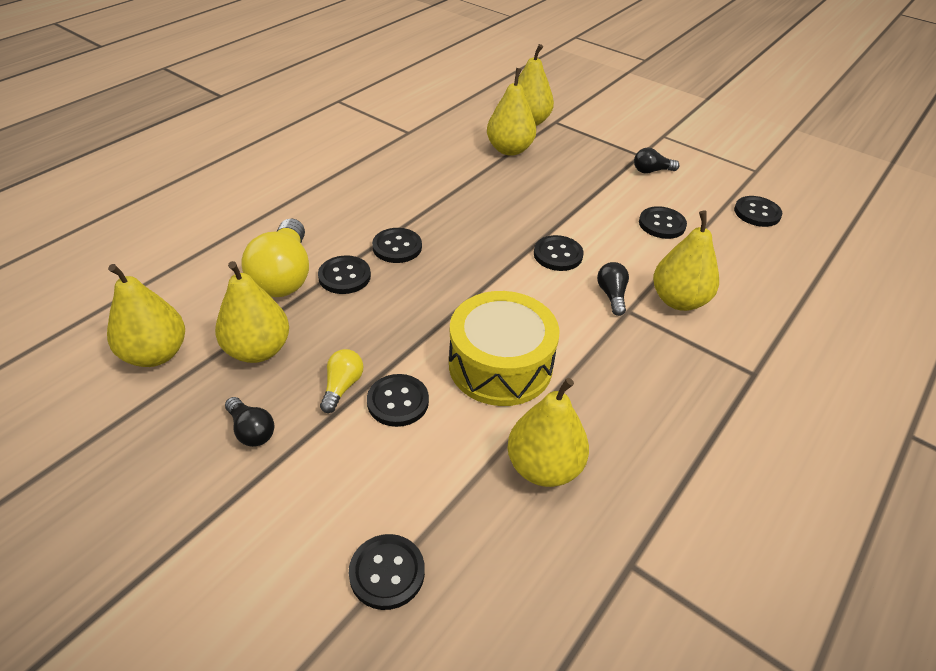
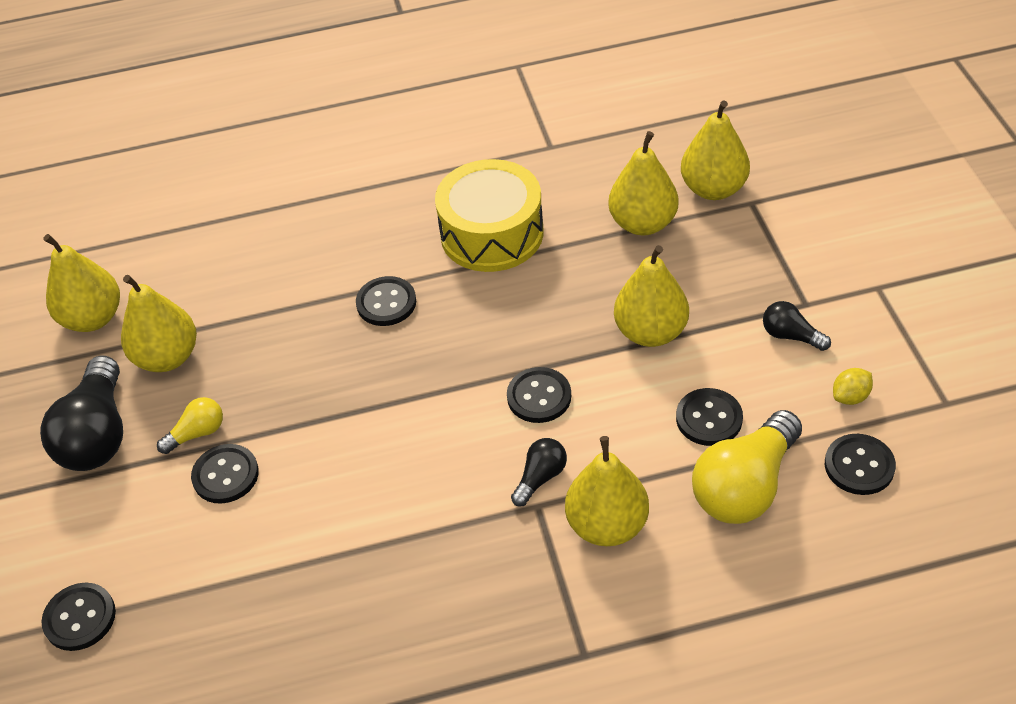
camera: 45 degrees right, 5 degrees up
black light bulb [225,397,274,447] -> black light bulb [40,355,123,471], size x2.01
yellow light bulb [241,218,309,297] -> yellow light bulb moved to [692,410,802,524]
black button [318,255,371,294] -> none
yellow drum [449,291,560,406] -> yellow drum moved to [435,159,543,272]
yellow pear [507,378,589,487] -> yellow pear moved to [614,245,689,347]
none -> yellow lemon [833,368,873,405]

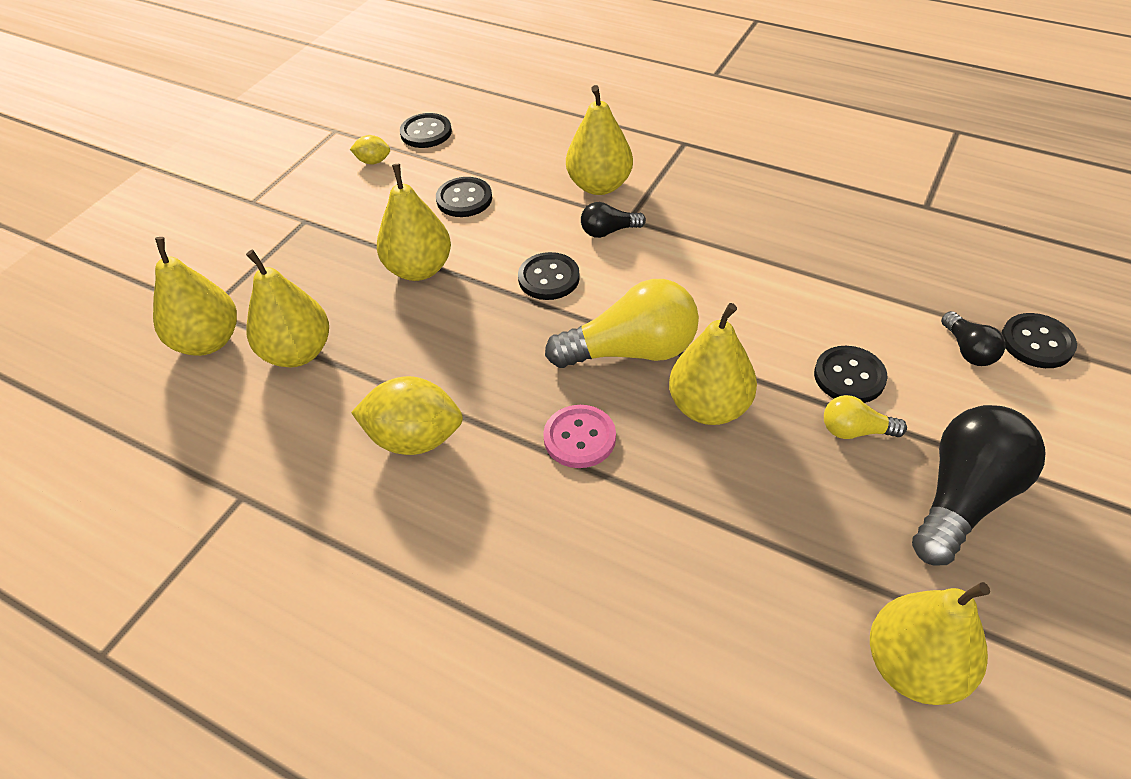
camera: 140 degrees left, 0 degrees up
yellow pear [121,275,197,372] -> yellow pear moved to [669,303,757,425]
black button [356,276,416,326] -> pink button [543,405,616,468]
yellow drum [435,159,543,272] -> yellow lemon [351,376,463,455]
yellow light bulb [692,410,802,524] -> yellow light bulb moved to [545,279,699,368]
black light bulb [763,301,831,351] -> black light bulb moved to [941,311,1006,366]

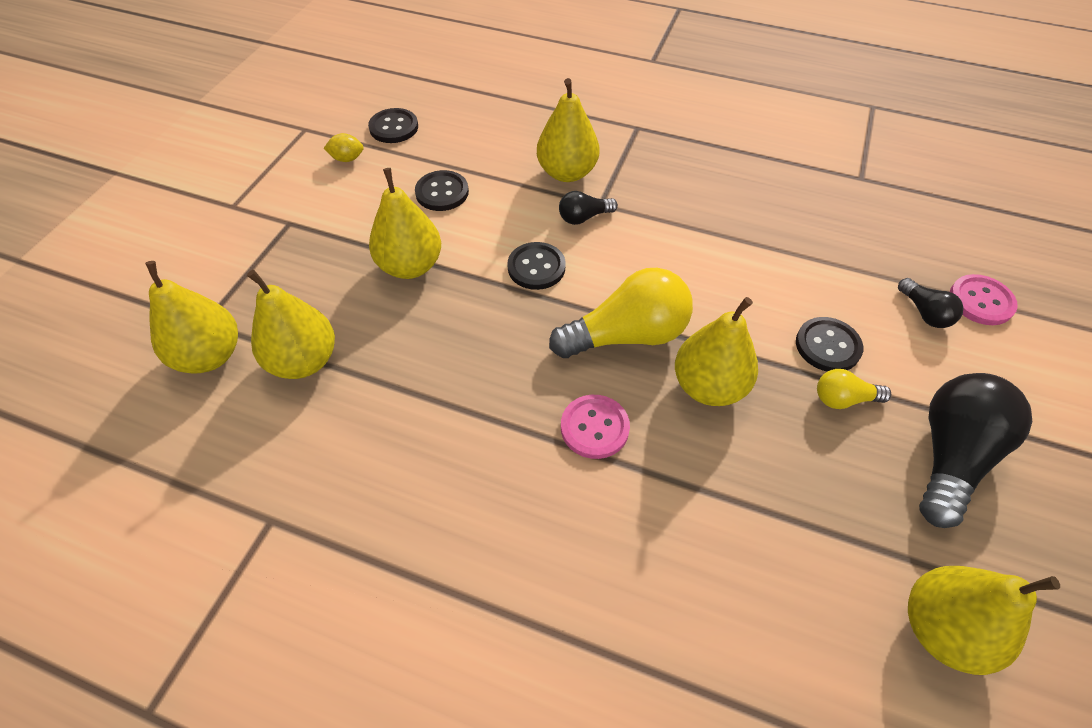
camera: 10 degrees left, 5 degrees up
yellow lemon [351,376,463,455] -> none
black button [1002,313,1077,368] -> pink button [950,274,1018,325]

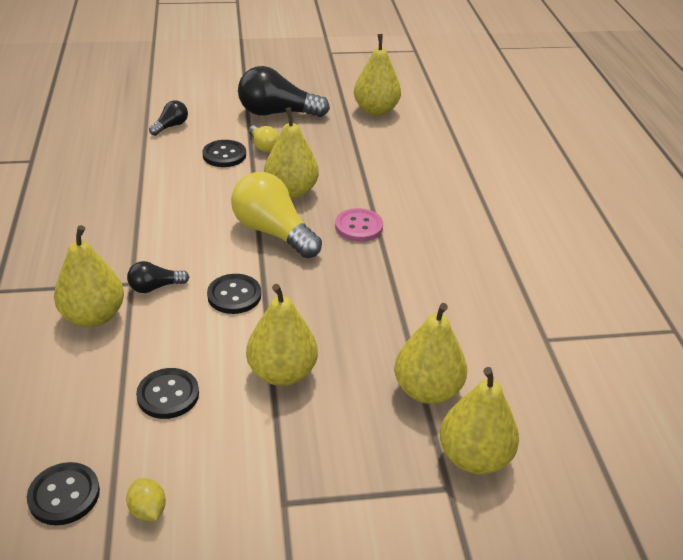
camera: 120 degrees left, 15 degrees down
black light bulb [559,191,618,225] -> black light bulb turned 120 degrees clockwise [127,261,189,293]
pink button [950,274,1018,325] -> none

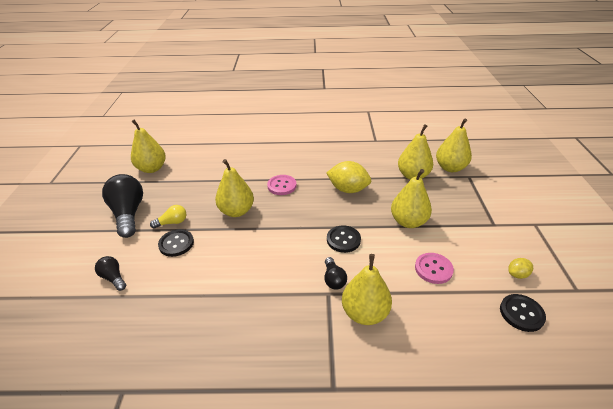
camera: 80 degrees left, 0 degrees up
black button [136,368,199,419] -> pink button [415,253,454,284]
yellow light bulb [231,172,322,258] -> none
black light bulb [238,66,330,117] -> black light bulb turned 150 degrees clockwise [102,174,143,238]
none -> yellow lemon [326,161,371,193]

